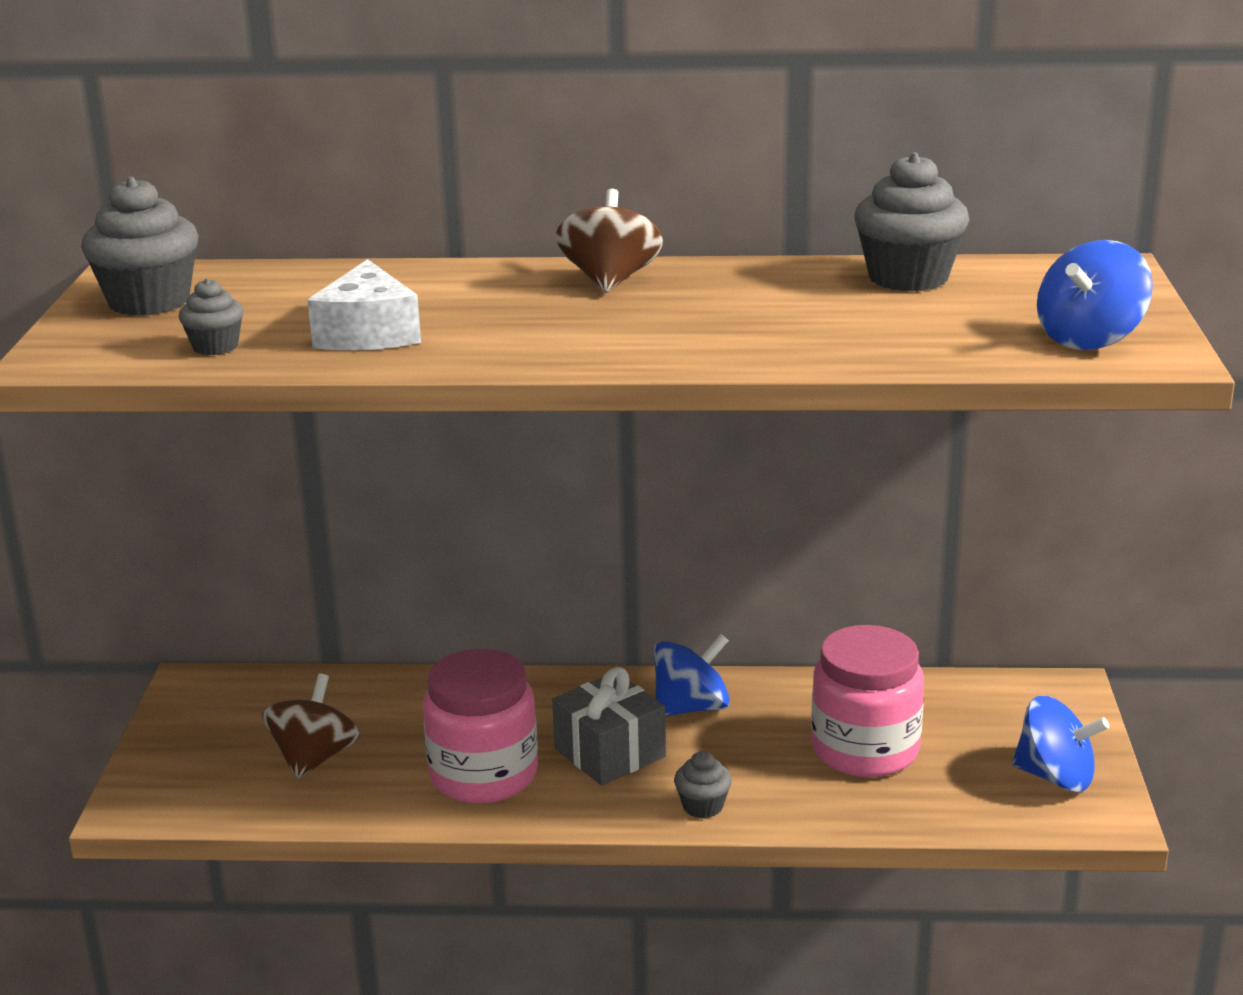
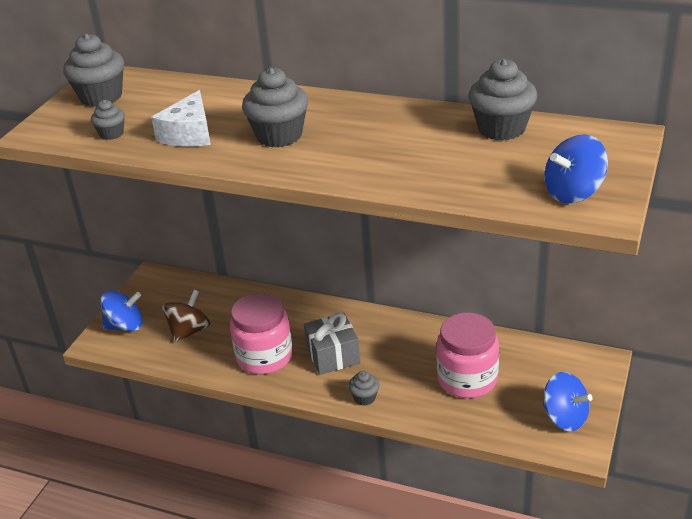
camera: 20 degrees right, 10 degrees up
brown spinning top [556,189,663,293] -> none
blue spinning top [654,634,730,716] -> blue spinning top moved to [100,291,143,332]
none -> grey cupcake [242,67,308,147]

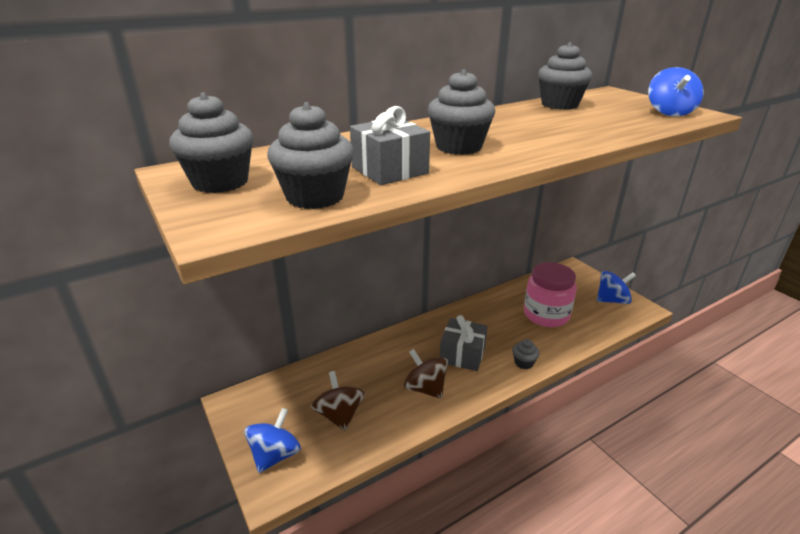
camera: 55 degrees left, 5 degrees down
grey cupcake [91,100,125,140] -> grey cupcake [267,102,354,209], size x1.89
white cheese [151,90,211,147] -> grey gift [350,106,430,185]
pink jar [230,293,293,375] -> brown spinning top [404,349,448,399]

